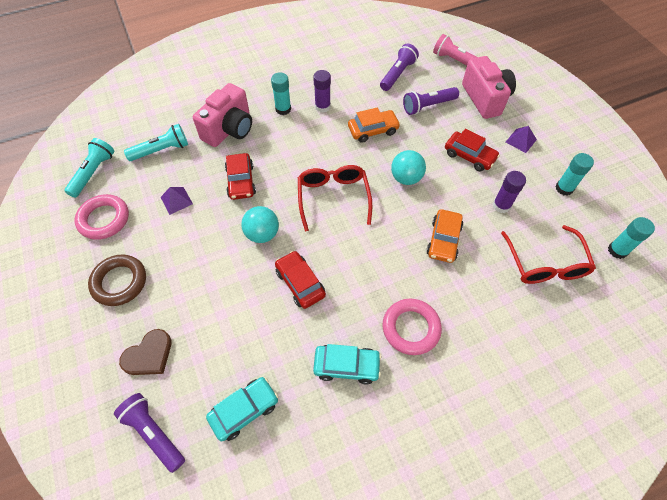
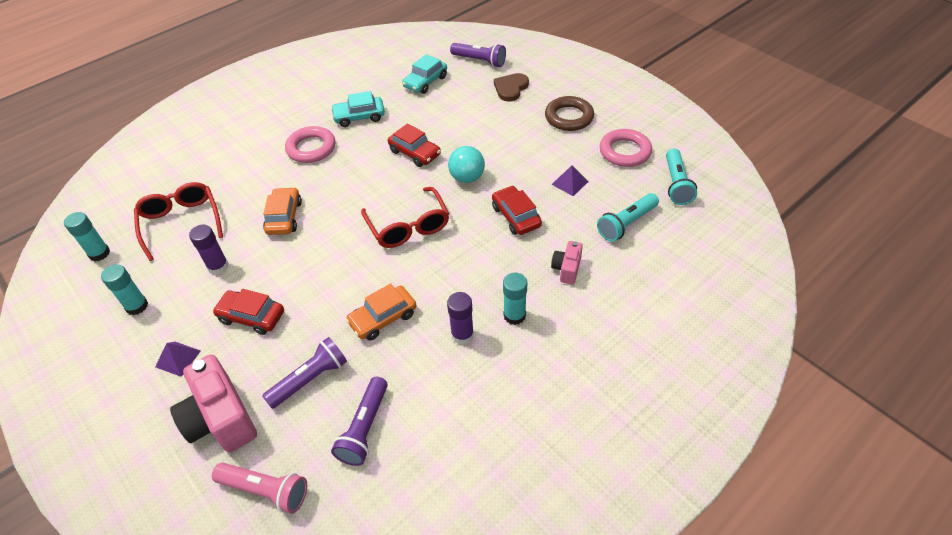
camera: 165 degrees right, 10 degrees down
pink camera [193,83,252,147] -> pink camera [551,241,583,284], size x0.52
turquoise ball [391,150,426,185] -> none

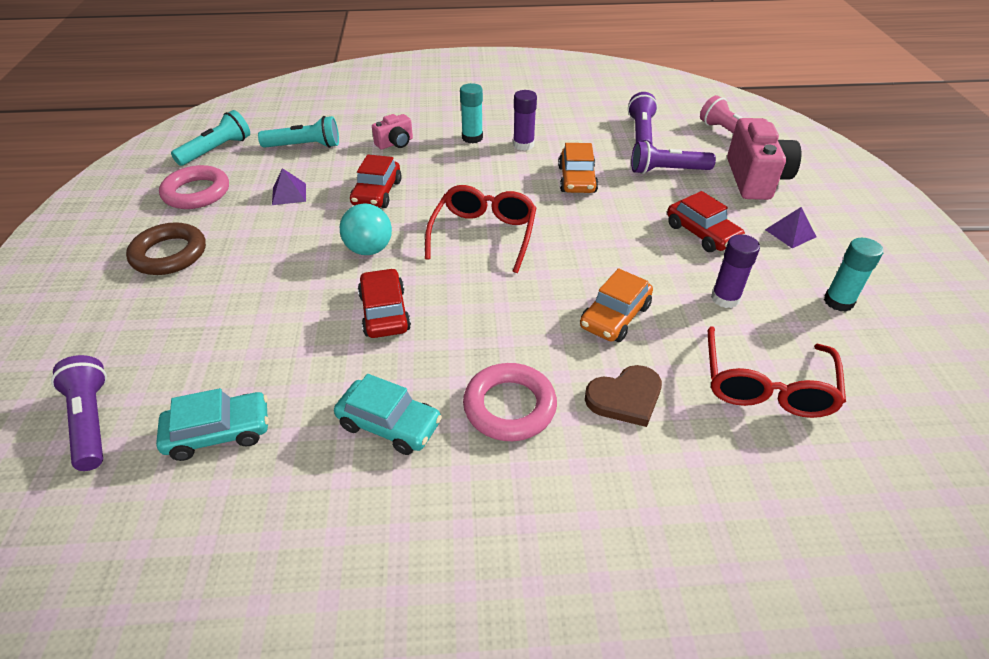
camera: 145 degrees left, 5 degrees down
turquoise glue stick [64,212,110,261] -> none
purple flashlight [331,377,388,466] -> purple flashlight turned 45 degrees counterclockwise [628,92,658,145]
orange car [346,283,416,340] -> orange car turned 90 degrees clockwise [558,143,598,193]
brown heart [494,73,529,102] -> brown heart moved to [585,365,662,427]

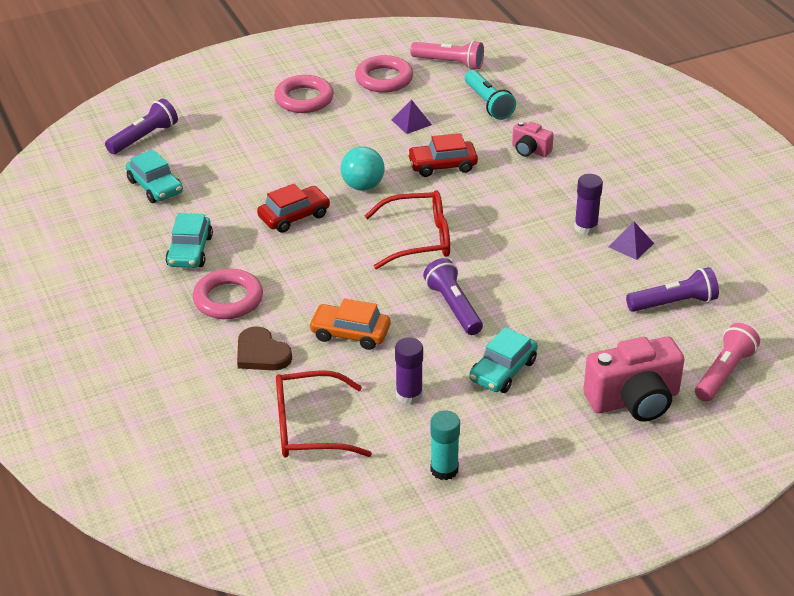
camera: 70 degrees right, 5 degrees down
brown ring [126,222,206,275] -> pink ring [274,75,334,113]
turquoise flashlight [171,110,250,166] -> pink flashlight [410,40,484,70]
turquoise glue stick [460,83,483,143] -> none
orange car [558,143,598,193] -> none
purple flashlight [631,141,716,174] -> purple flashlight moved to [423,258,483,335]
red car [667,191,745,252] -> turquoise car [469,327,538,393]
purple pyramid [765,207,816,248] -> purple pyramid moved to [609,222,654,260]

